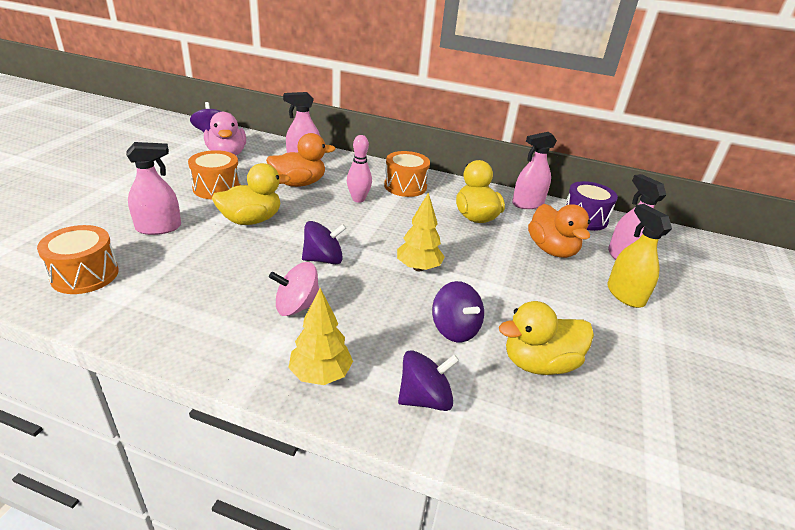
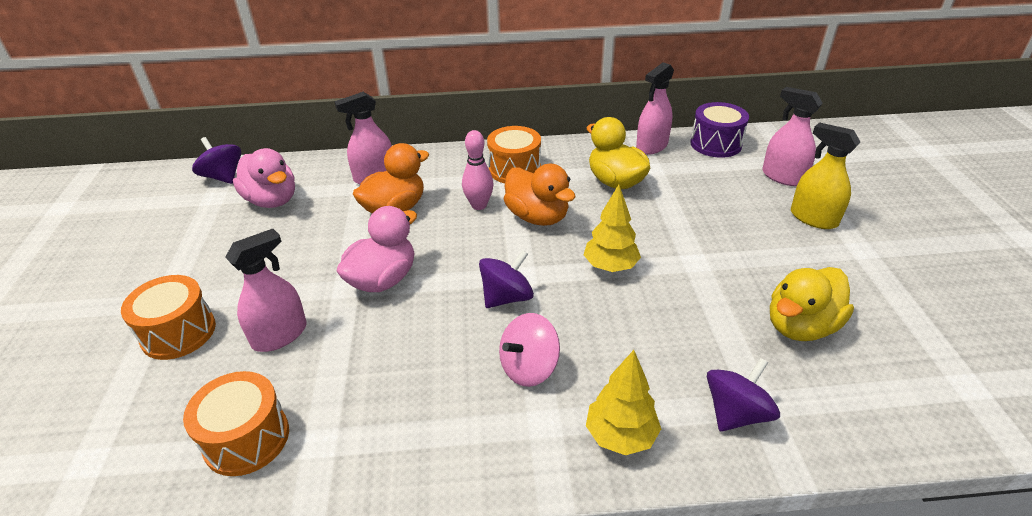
camera: 20 degrees left, 5 degrees up
orange drum [188,150,241,199] -> orange drum moved to [121,275,216,360]
yellow duck [212,163,290,225] -> pink duck [337,206,417,292]
purple spinning top [432,281,484,342] -> none
orange duck [528,204,591,258] -> orange duck moved to [504,164,575,226]

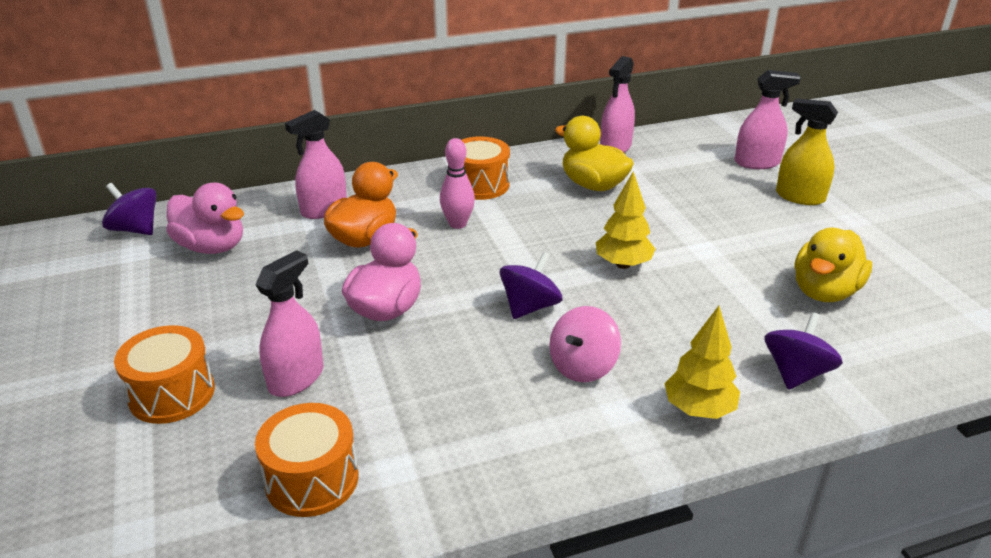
camera: 15 degrees left, 5 degrees down
orange duck [504,164,575,226] -> none
purple drum [690,102,749,158] -> none
pink spray bottle [762,87,823,186] -> pink spray bottle turned 150 degrees clockwise [735,70,801,169]

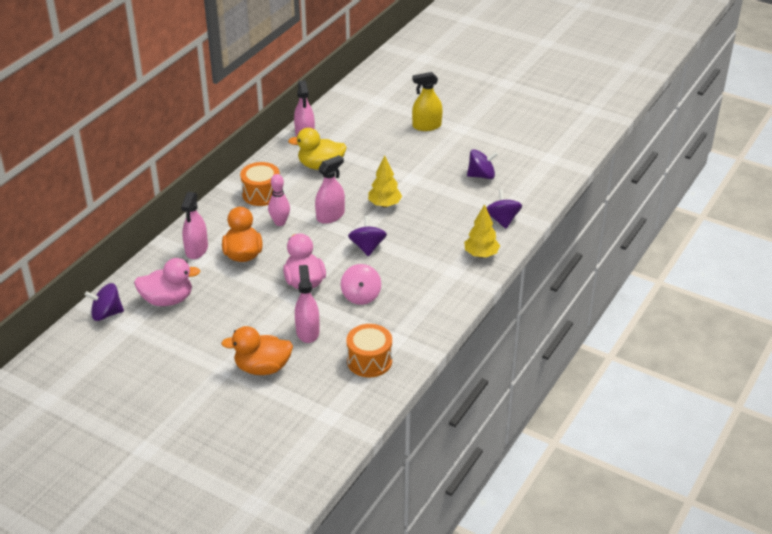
camera: 40 degrees left, 5 degrees up
orange drum [114,325,215,424] -> orange duck [221,326,293,375]
pink spinning top [549,306,621,382] -> pink spinning top moved to [341,264,381,305]
pink spray bottle [735,70,801,169] -> pink spray bottle moved to [315,155,345,224]
yellow duck [794,227,872,302] -> purple spinning top [467,149,498,179]

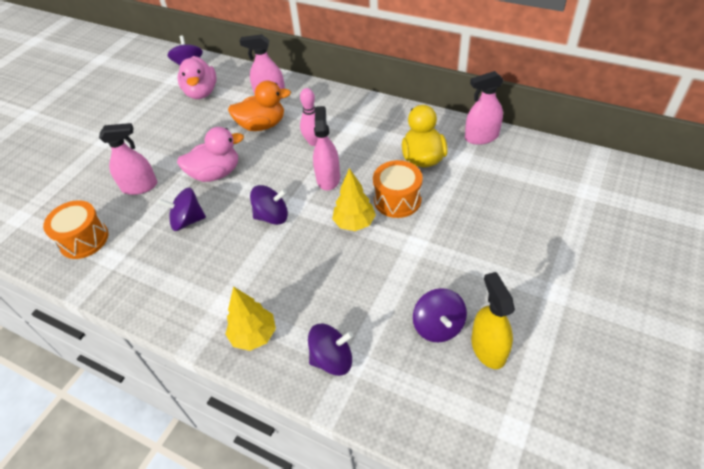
camera: 90 degrees right, 10 degrees up
orange duck [221,326,293,375] -> none
orange drum [240,162,280,206] -> orange drum moved to [373,160,423,218]
pink spray bottle [315,155,345,224] -> pink spray bottle turned 135 degrees counterclockwise [313,106,340,191]
pink spinning top [341,264,381,305] -> purple spinning top [158,188,206,231]
yellow spray bottle [412,72,443,131] -> yellow spray bottle moved to [471,272,515,369]

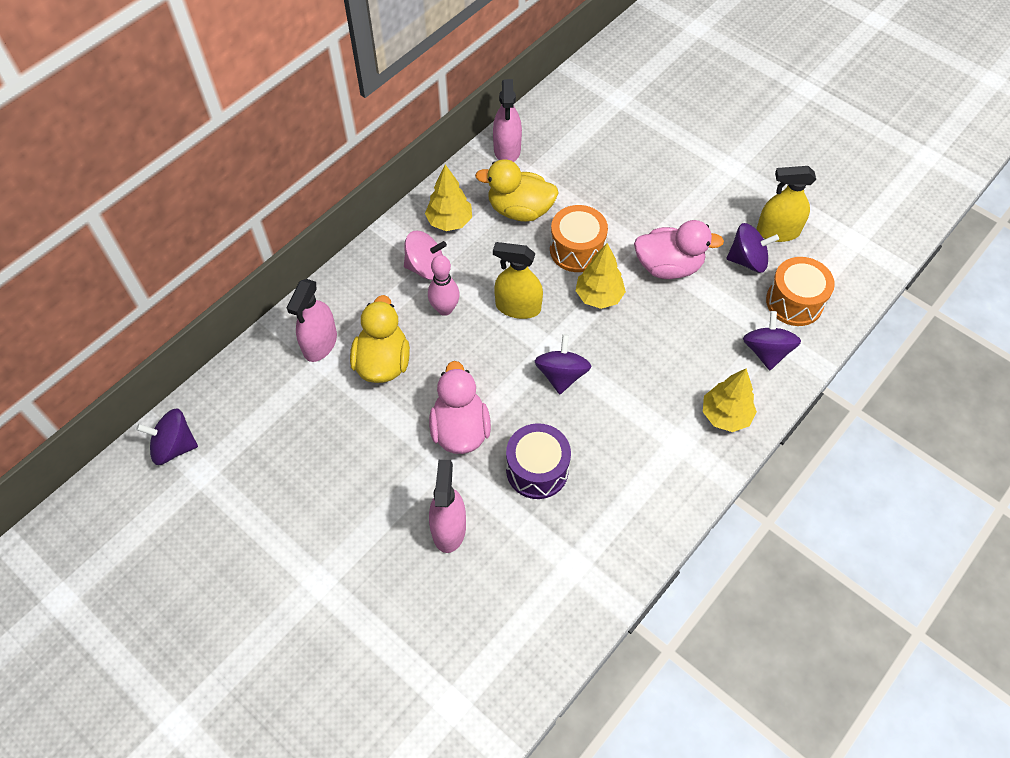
camera: 80 degrees left, 10 degrees up
orange drum [43,200,108,259] -> orange drum moved to [766,257,835,326]
purple spinning top [158,188,206,231] -> purple drum [506,423,571,499]
pink duck [178,56,217,99] -> pink duck moved to [634,220,724,279]
orange duck [228,80,291,131] -> yellow duck [350,295,410,383]
pink spray bottle [313,106,340,191] -> yellow spray bottle [493,242,543,319]
none -> pink spinning top [404,231,447,280]
none -> yellow tree [425,164,472,231]

